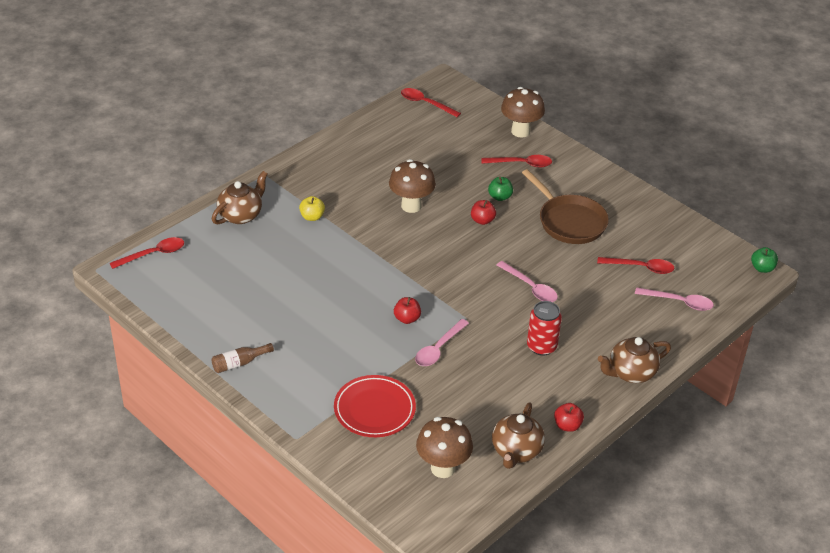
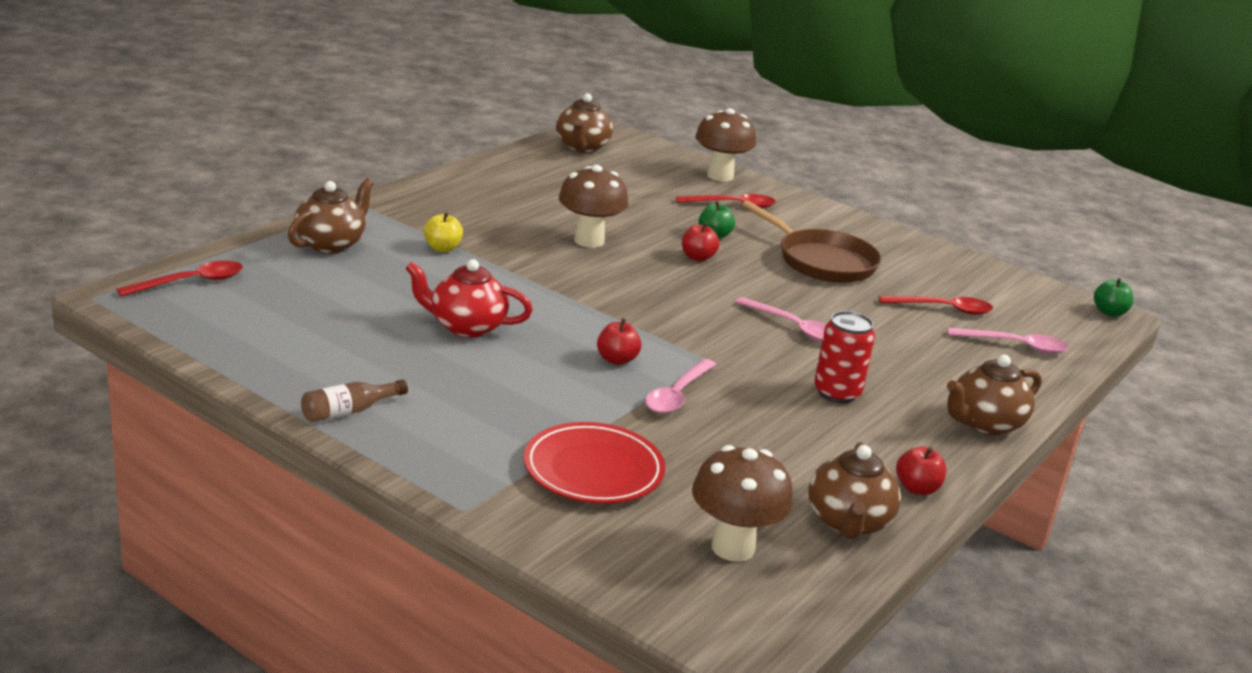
camera: 10 degrees left, 15 degrees down
red spoon [401,88,461,117] -> brown teapot [556,93,613,153]
none -> red teapot [405,259,533,338]

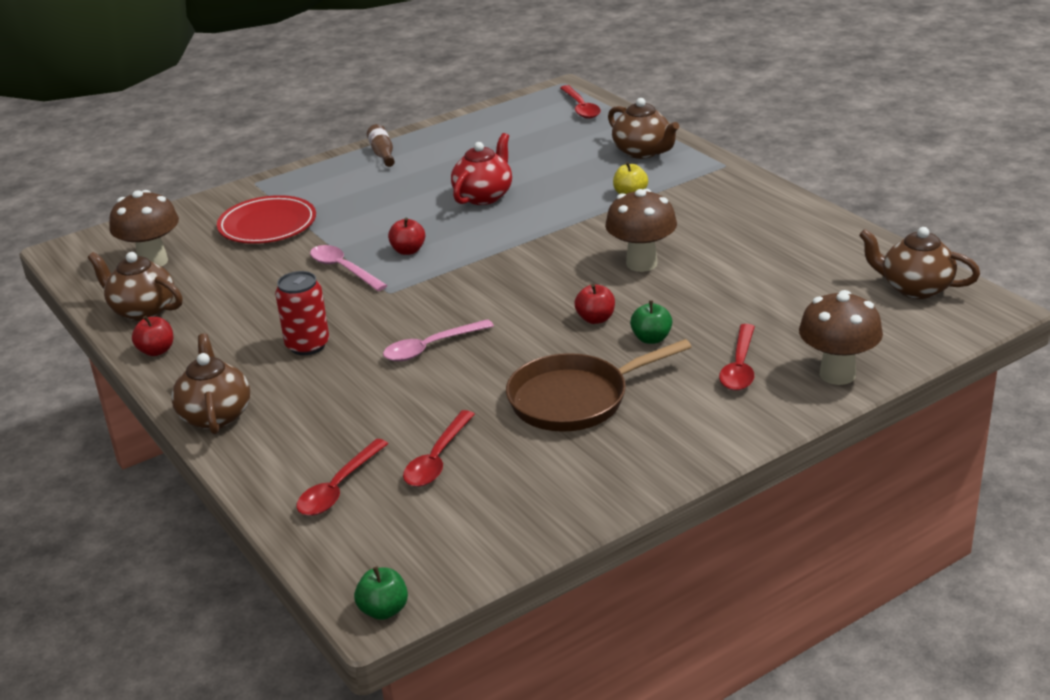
camera: 115 degrees right, 5 degrees up
pink spoon [948,328,1068,354] -> red spoon [297,439,389,516]

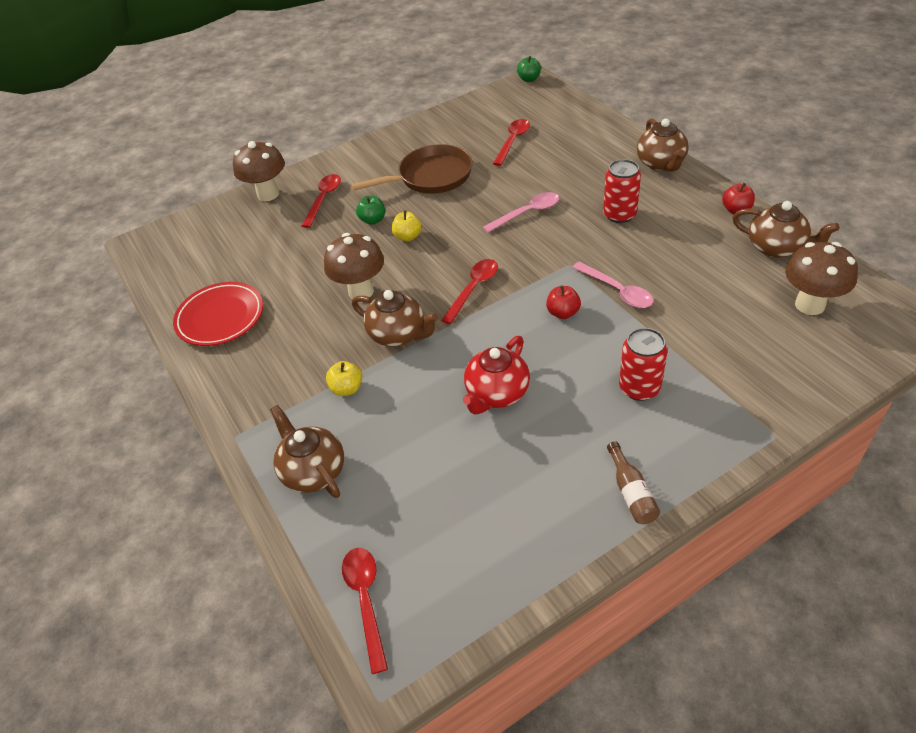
camera: 175 degrees left, 15 degrees up
red plate [217,195,316,244] -> red plate moved to [173,282,263,346]
red spoon [297,439,389,516] -> red spoon moved to [441,259,498,324]
red apple [574,284,615,324] -> yellow apple [391,210,422,242]
brown teapot [859,227,980,299] -> brown teapot moved to [352,290,438,347]
none -> red can [619,328,668,401]

